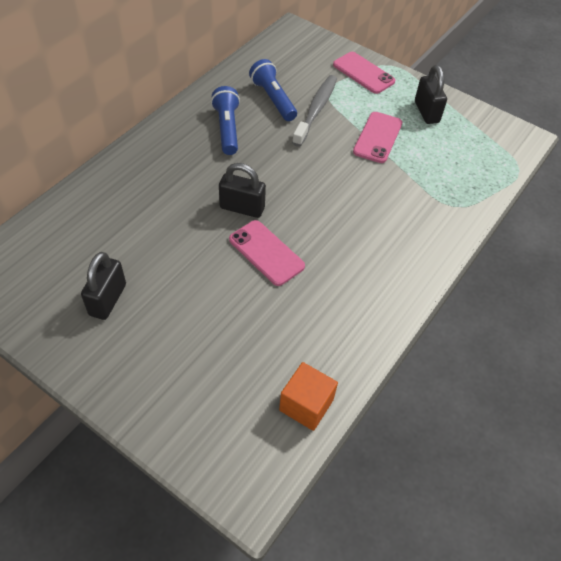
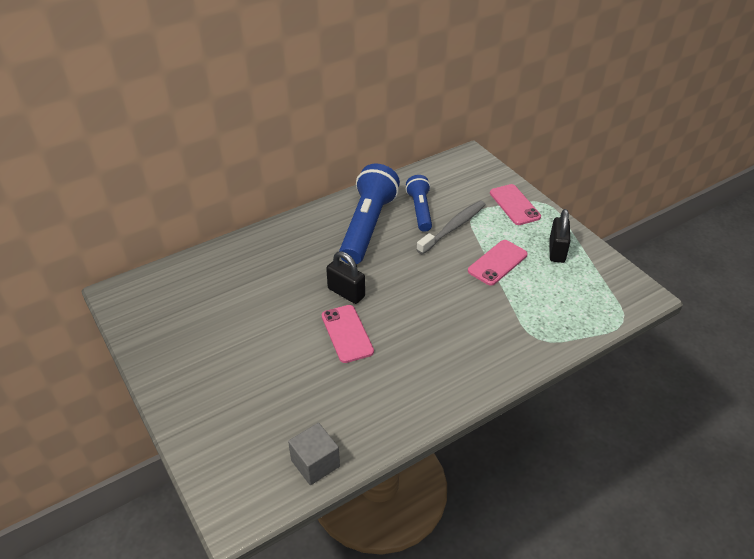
camera: 25 degrees right, 10 degrees down
black padlock [81,252,126,320] -> none
blue flashlight [211,86,240,155] -> blue flashlight [339,163,400,264], size x1.73
orange cube [279,362,338,431] -> grey cube [288,423,340,485]

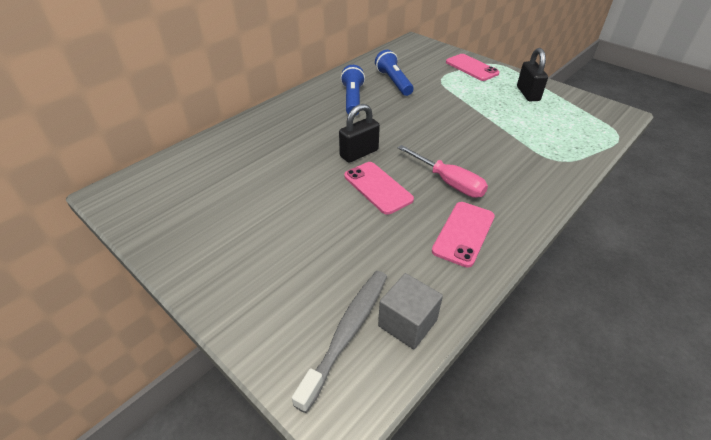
camera: 15 degrees left, 0 degrees up
black padlock [326,251,365,304] -> black padlock turned 60 degrees counterclockwise [339,104,380,163]
blue flashlight [339,163,400,264] -> blue flashlight [341,65,365,116], size x0.58
grey toothbrush [416,200,486,255] -> grey toothbrush moved to [292,271,387,413]
pink phone [468,240,528,286] -> pink phone moved to [432,202,495,268]
none -> pink screwdriver [398,145,488,198]

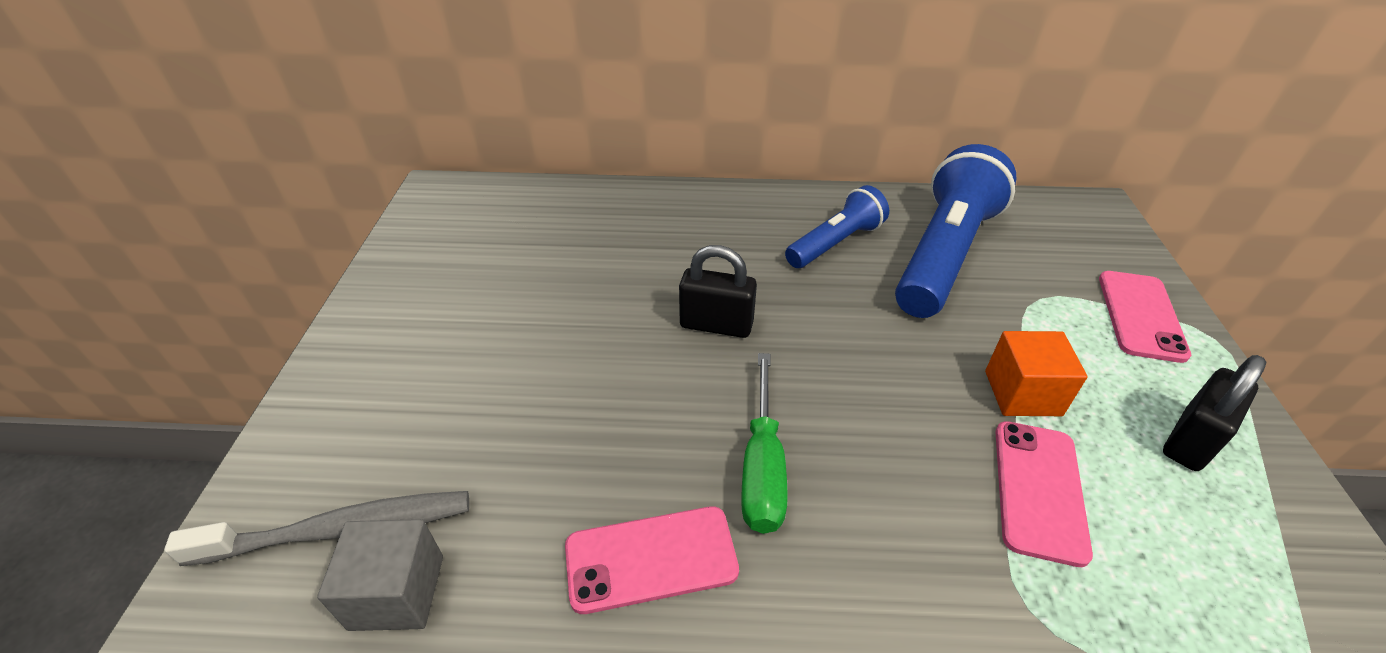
camera: 50 degrees right, 0 degrees up
pink phone [344,162,414,215] -> pink phone moved to [995,421,1093,567]
blue flashlight [375,50,414,96] -> blue flashlight [895,144,1016,318], size x1.73
pink screwdriver [398,145,488,198] -> green screwdriver [741,353,788,534]
none -> orange cube [985,331,1088,416]

